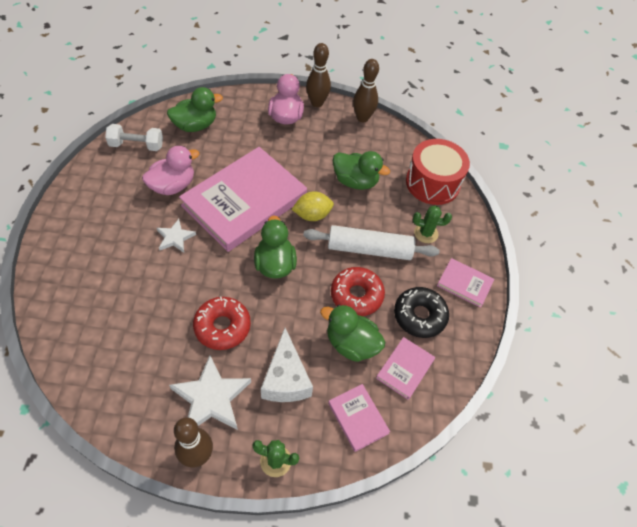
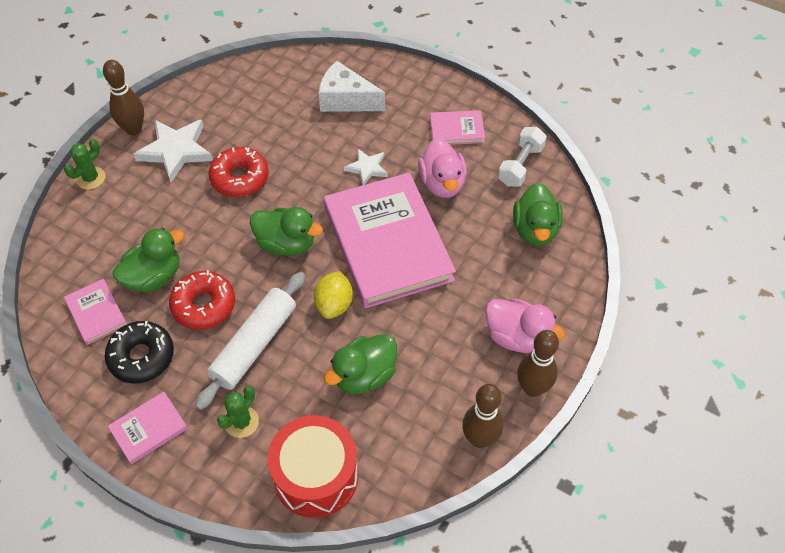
camera: 120 degrees right, 0 degrees up
white cheese [261,328,313,402] -> white cheese moved to [319,61,385,112]
pink book [328,384,390,452] -> pink book moved to [430,110,485,145]

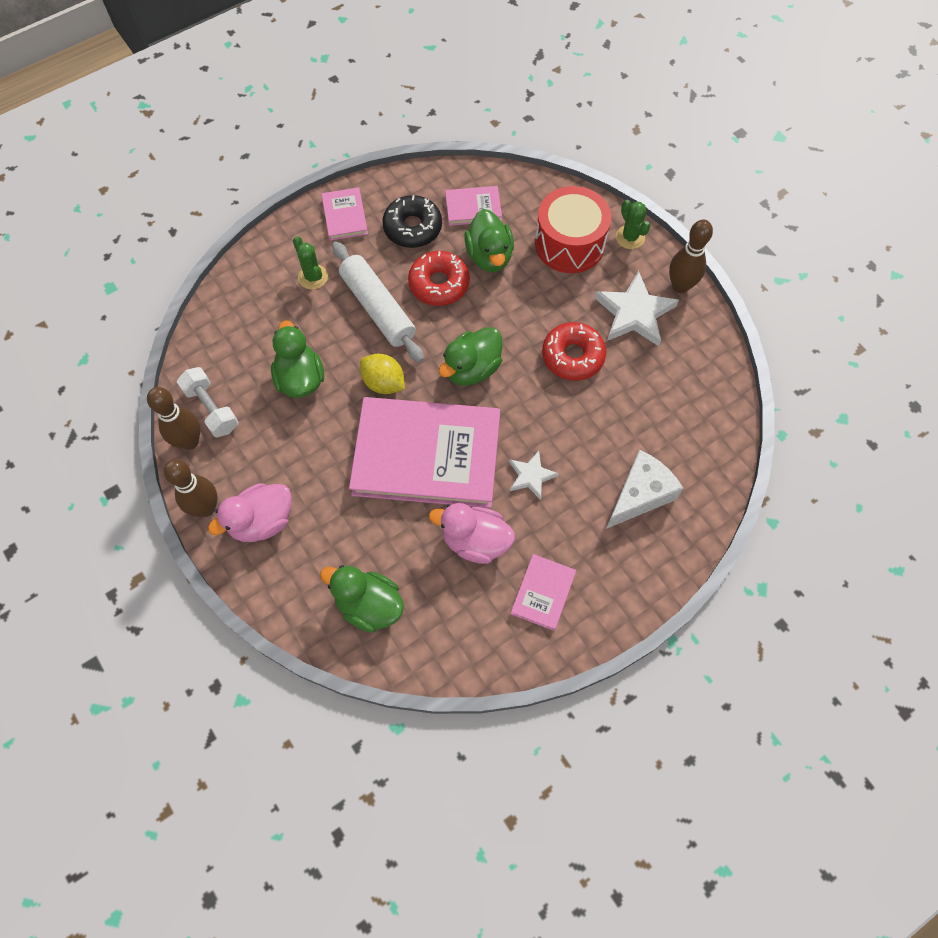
camera: 115 degrees right, 10 degrees up
red drum [268,415,359,518] -> red drum moved to [535,186,611,273]
white dumbbell [498,127,547,187] -> white dumbbell moved to [177,367,238,438]

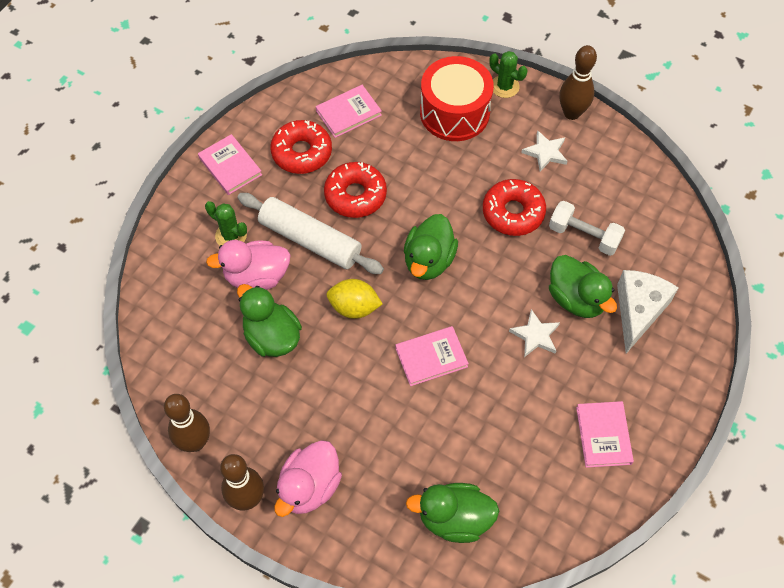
camera: 25 degrees left, 5 degrees down
white dumbbell [177,367,238,438] -> white dumbbell moved to [549,201,625,256]
pink book [349,397,500,508] -> pink book [395,326,469,386], size x0.43
black donut [382,195,442,248] -> red donut [271,120,332,174]
pink duck [429,503,515,564] -> pink duck moved to [206,240,290,290]
green duck [464,209,514,272] -> green duck moved to [549,255,617,318]
white star [594,271,679,346] -> white star [521,130,568,171], size x0.57

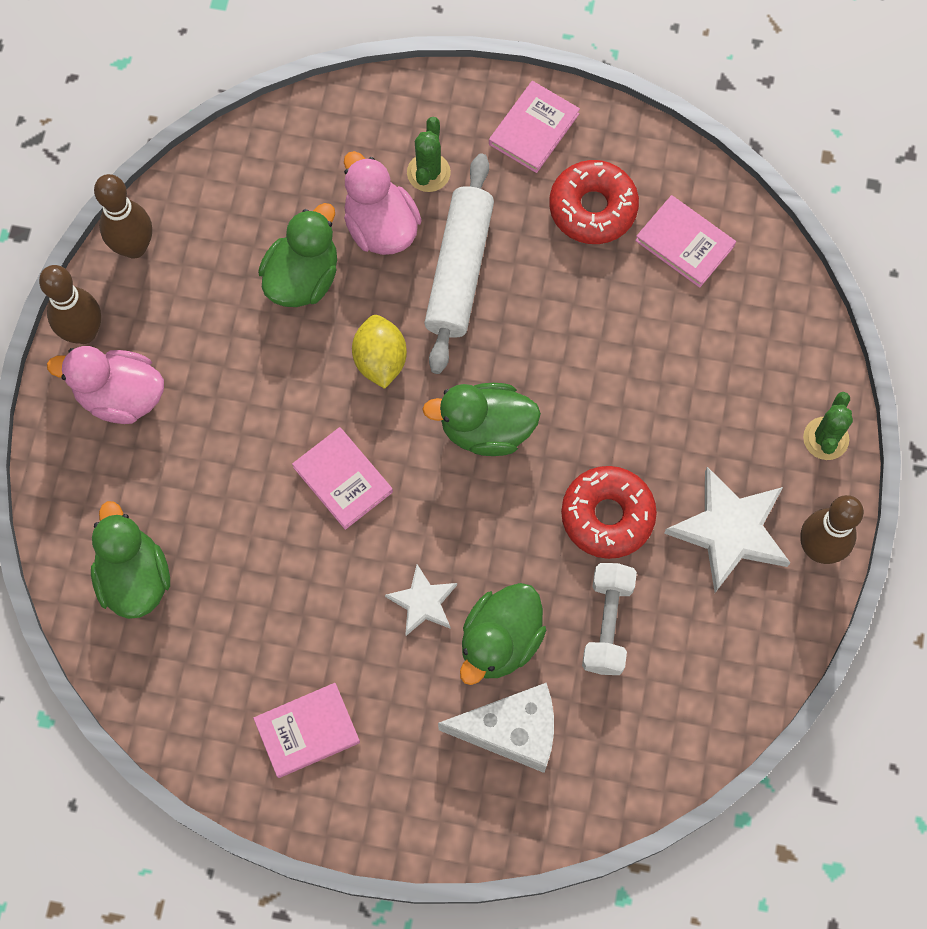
camera: 70 degrees right, 10 degrees up
red donut [324,162,387,218] -> none
red drum [420,56,494,141] -> none
white star [521,130,568,171] -> white star [664,467,790,593], size x1.75

